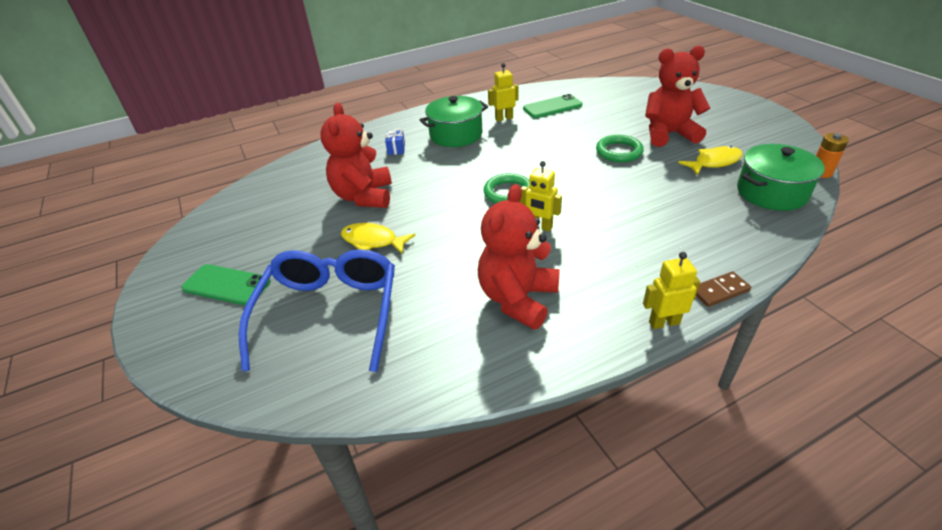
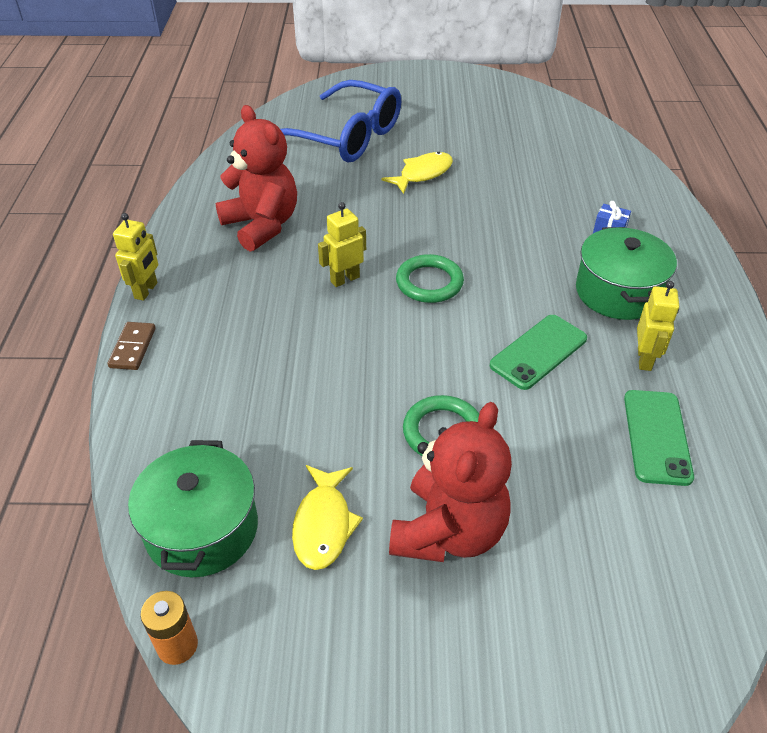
camera: 115 degrees right, 5 degrees up
green phone [181,264,271,306] -> green phone moved to [490,315,587,390]
red teddy bear [321,103,392,208] -> none

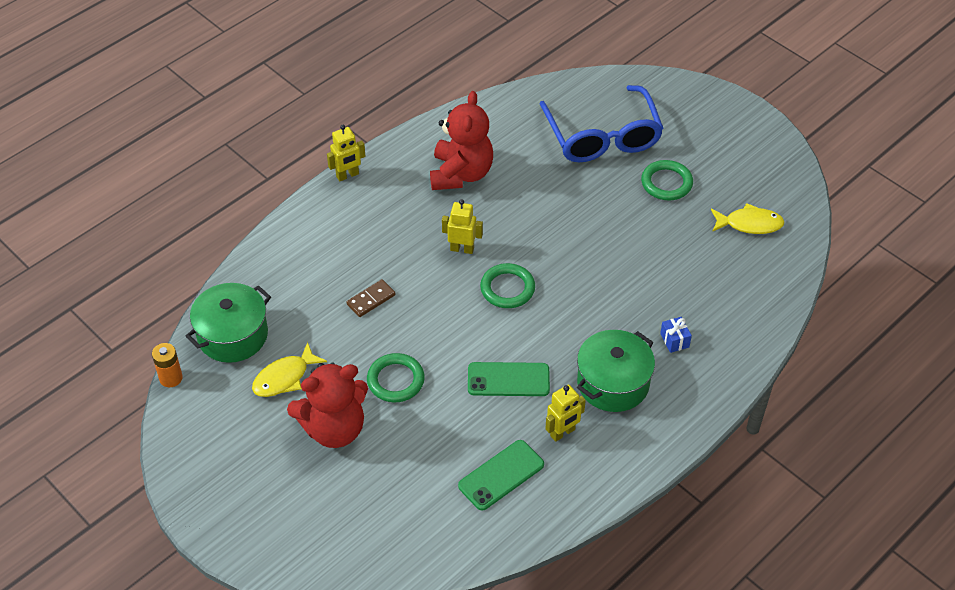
camera: 45 degrees right, 5 degrees up
brown domino [108,322,156,370] -> brown domino moved to [346,279,395,317]
yellow fish [381,152,453,194] -> yellow fish moved to [711,203,784,234]
none -> green ring [641,160,693,201]

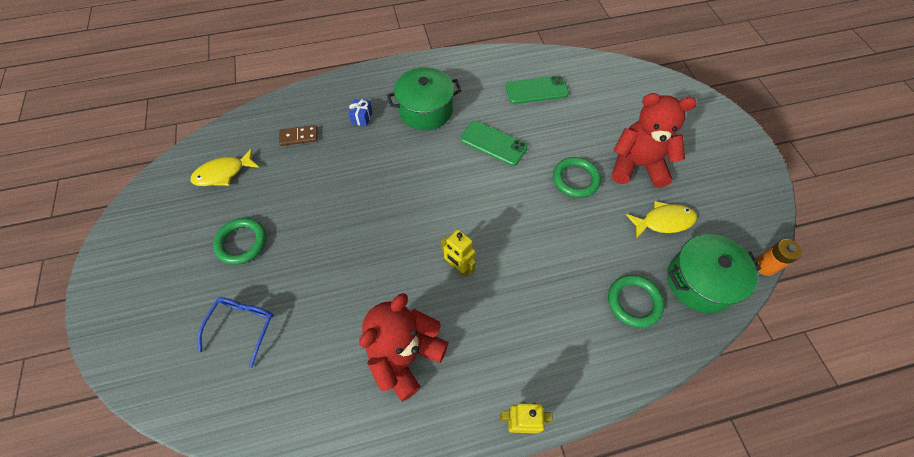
camera: 150 degrees left, 10 degrees up
brown domino [346,279,395,317] -> brown domino moved to [279,125,317,146]
green ring [480,263,535,308] -> green ring moved to [608,275,664,328]
blue glasses [540,85,664,162] -> blue glasses [198,297,274,368], size x0.52
yellow robot [545,384,586,442] -> none
yellow fish [711,203,784,234] -> yellow fish turned 60 degrees counterclockwise [191,148,259,186]

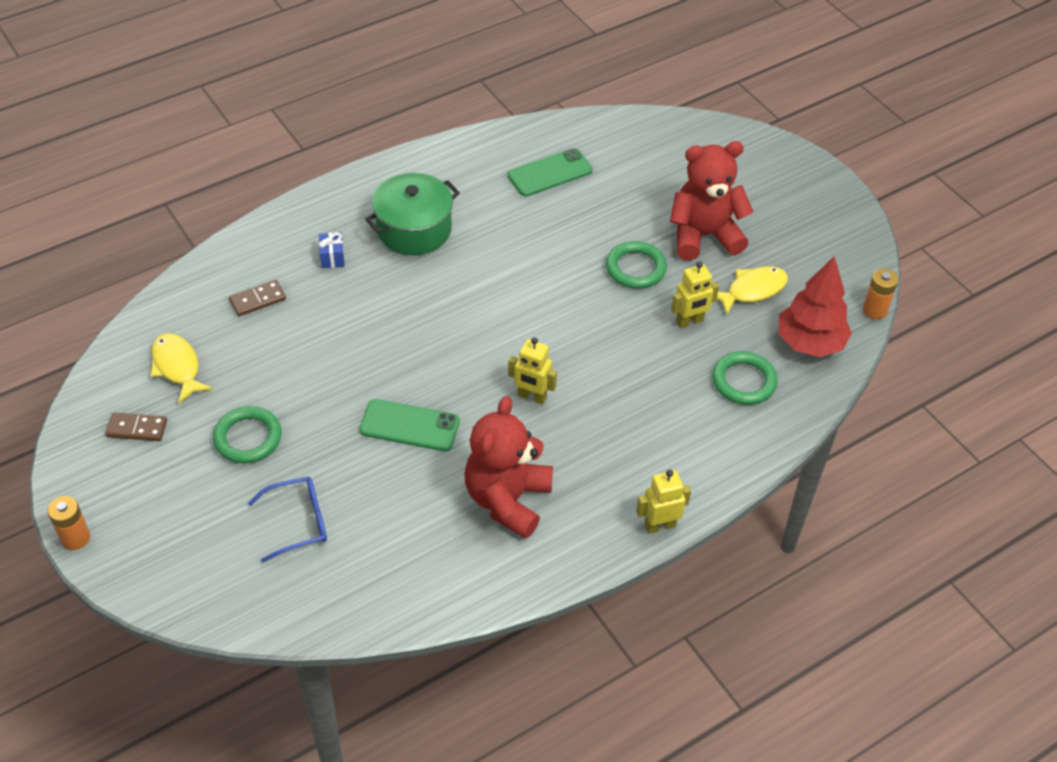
camera: 20 degrees left, 10 degrees down
yellow fish [191,148,259,186] -> yellow fish turned 105 degrees clockwise [150,333,213,404]
blue glasses [198,297,274,368] -> blue glasses turned 75 degrees clockwise [248,477,327,563]
green phone [460,121,528,166] -> green phone moved to [360,399,460,451]
green pot [667,234,761,313] -> red tree [778,256,852,357]
none -> orange battery [47,496,90,550]
none -> brown domino [106,412,167,441]
none -> yellow robot [671,261,719,328]

